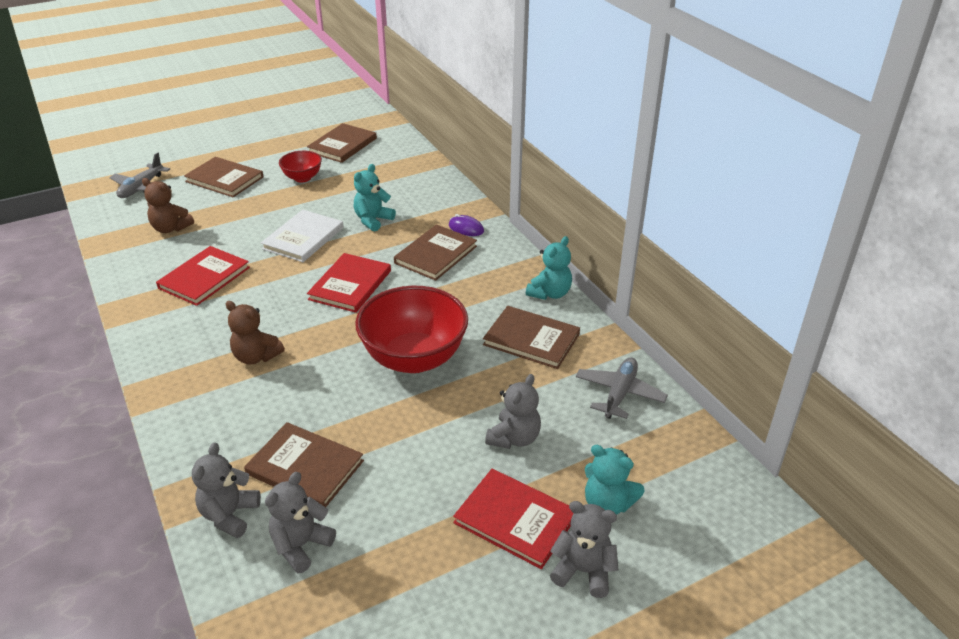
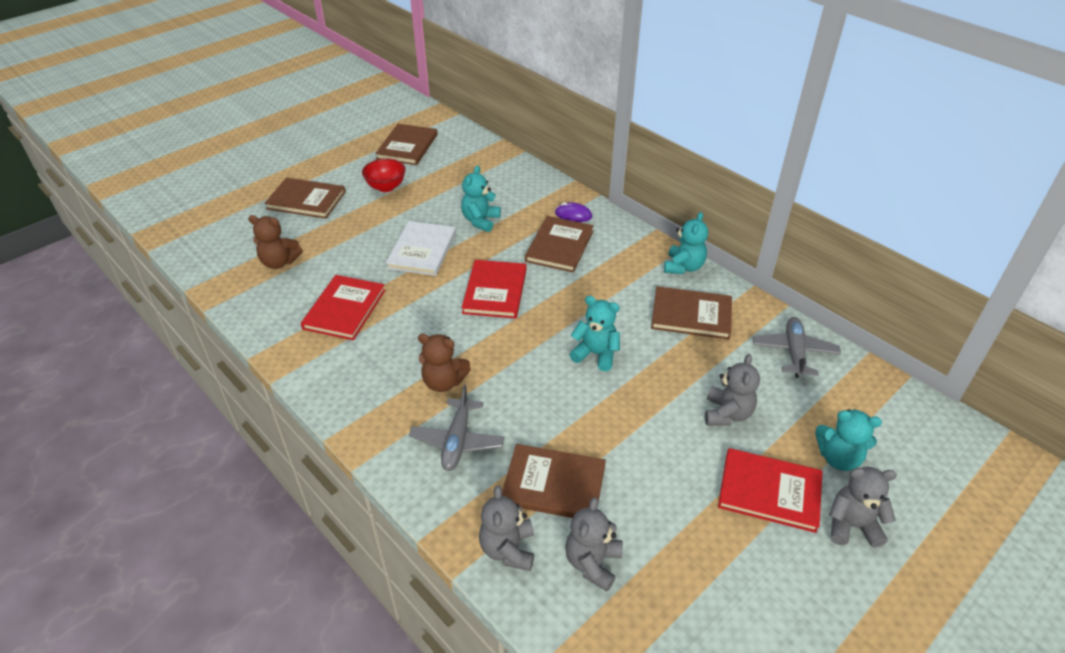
camera: 15 degrees left, 5 degrees up
grey plane [109,152,170,198] -> grey plane moved to [409,385,504,471]
red bowl [355,286,468,373] -> turquoise teddy bear [570,296,620,371]

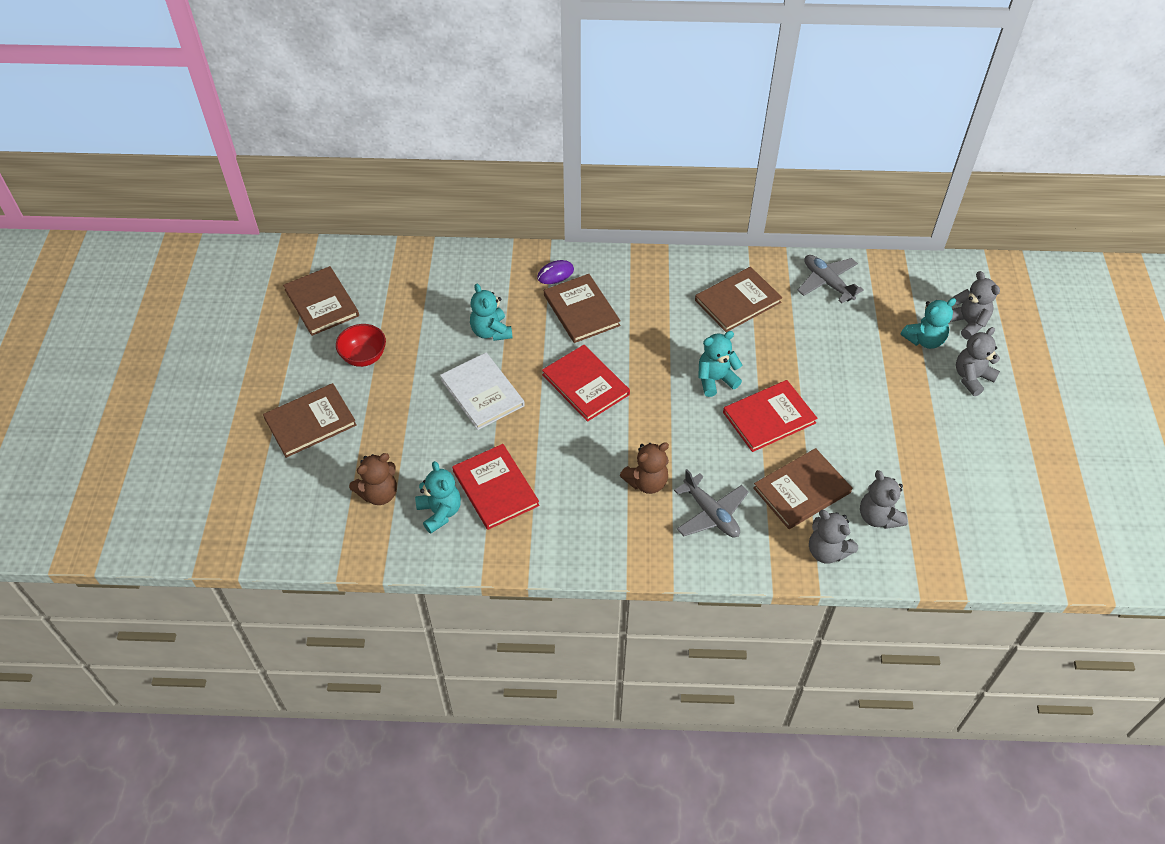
camera: 45 degrees left, 10 degrees up
turquoise teddy bear [664,212,708,274] -> turquoise teddy bear moved to [415,461,461,534]
grey teddy bear [705,354,760,425] -> grey teddy bear moved to [950,271,1000,340]
red book [718,448,823,533] -> red book moved to [723,380,818,452]

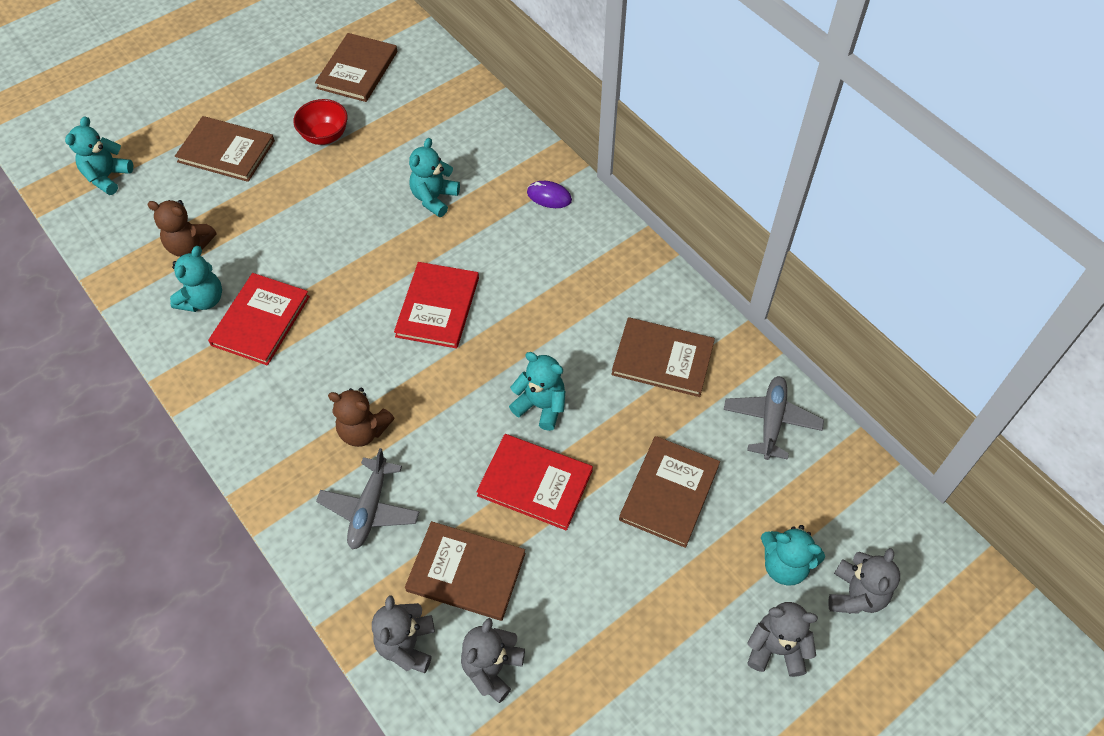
camera: 50 degrees right, 5 degrees up
white book [440,353,525,430] -> none
brown book [544,274,621,343] -> brown book moved to [619,436,720,548]
none -> turquoise teddy bear [65,116,133,195]

